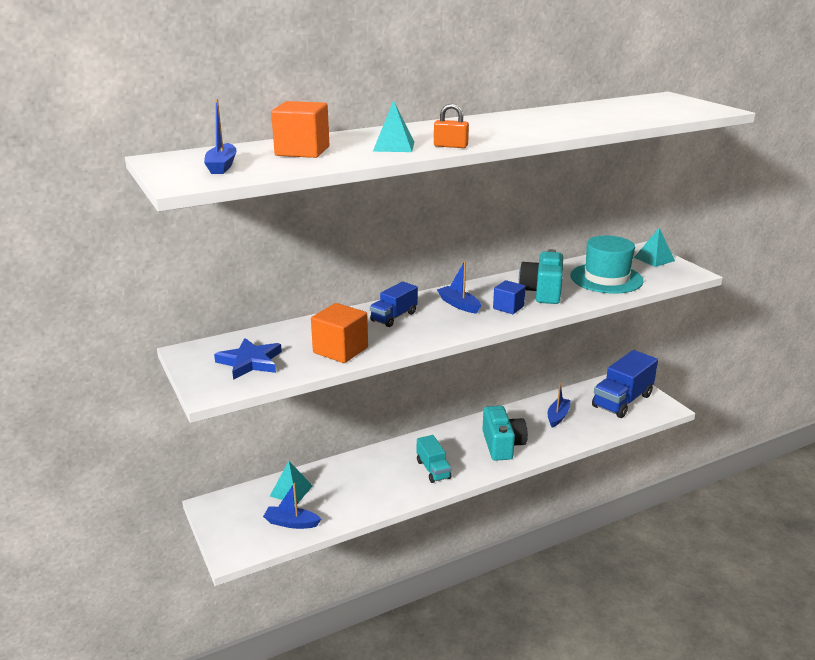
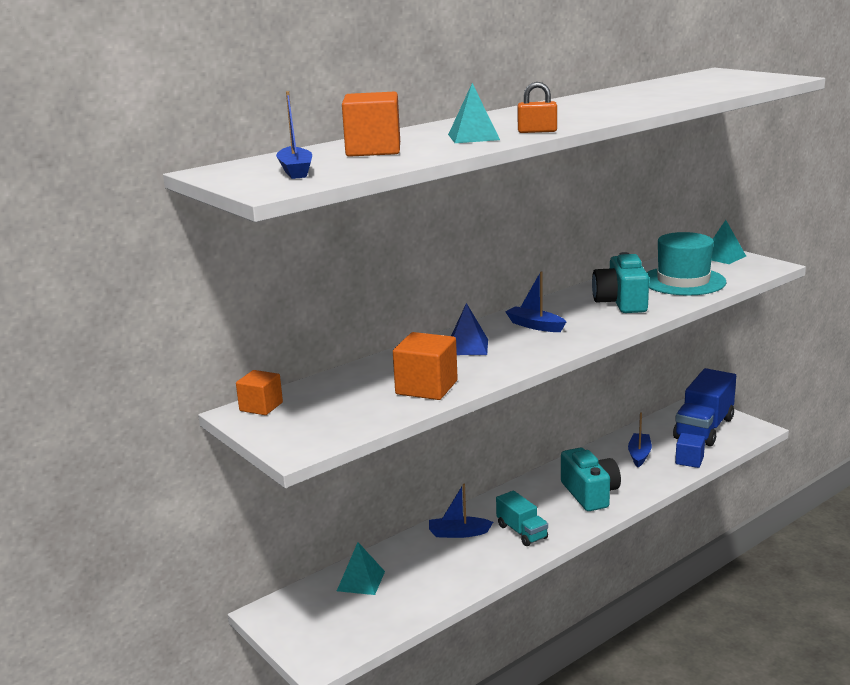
camera: 10 degrees left, 5 degrees down
blue star [214,338,282,380] -> none
blue boat [263,483,321,529] -> blue boat moved to [429,484,493,538]
blue truck [370,282,418,327] -> blue pyramid [451,303,488,355]
blue cube [493,280,526,314] -> blue cube moved to [675,433,705,468]
none -> orange cube [236,370,283,415]

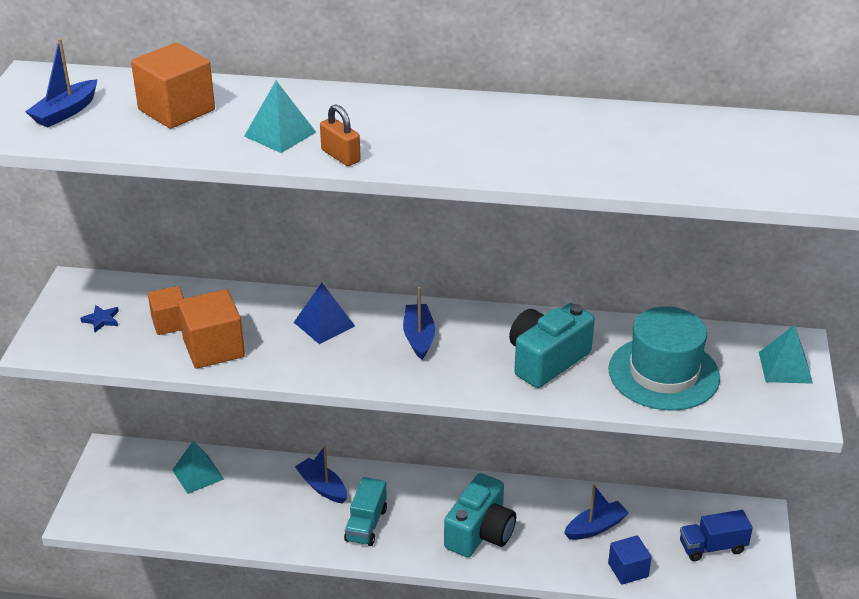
camera: 45 degrees right, 15 degrees up
orange cube [236,370,283,415] -> orange cube moved to [148,286,184,335]
blue truck [673,368,736,447] -> blue truck [680,510,753,561], size x0.57
none -> blue star [80,305,119,332]

